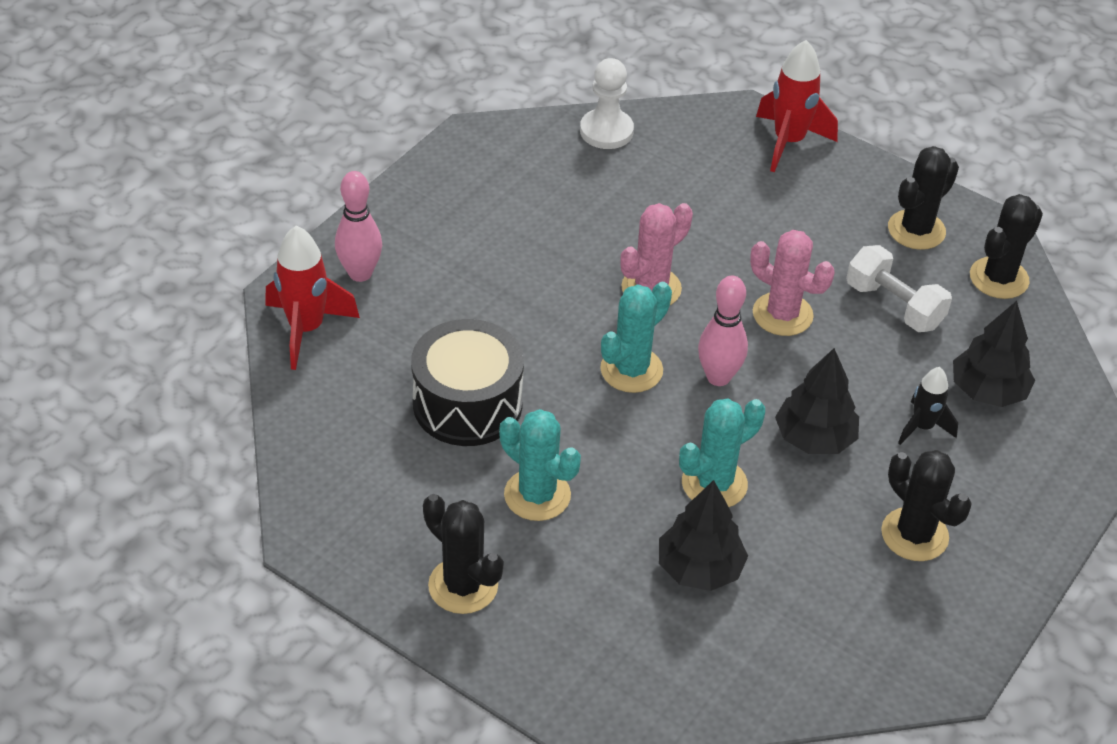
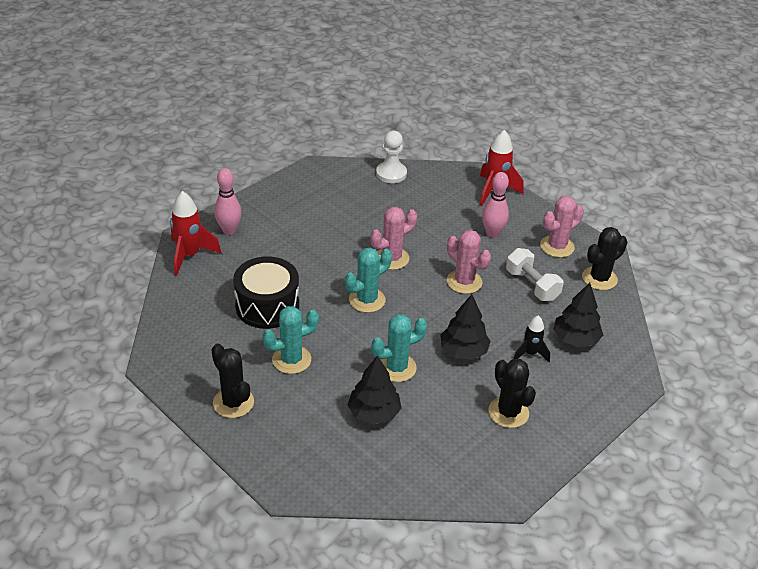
camera: 10 degrees right, 5 degrees down
turquoise cactus [499,409,581,521] -> turquoise cactus turned 75 degrees counterclockwise [263,306,319,374]
pink bowling pin [698,276,748,386] -> pink bowling pin moved to [482,172,509,238]
black cactus [888,146,959,250] -> pink cactus [540,196,584,258]

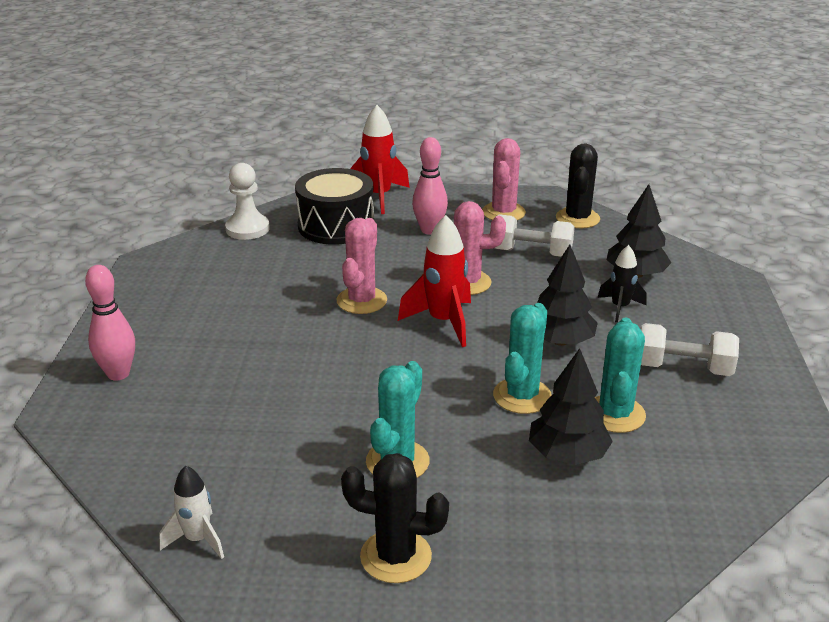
camera: 40 degrees left, 10 degrees down
red rocket [170,191,221,276] -> red rocket moved to [398,215,471,347]
black drum [233,256,299,329] -> black drum moved to [295,168,374,245]
turquoise cactus [345,247,392,313] -> turquoise cactus moved to [595,317,646,433]
black cactus [488,359,536,428] -> white dumbbell [641,323,739,376]
none -> white rocket [159,465,224,559]

